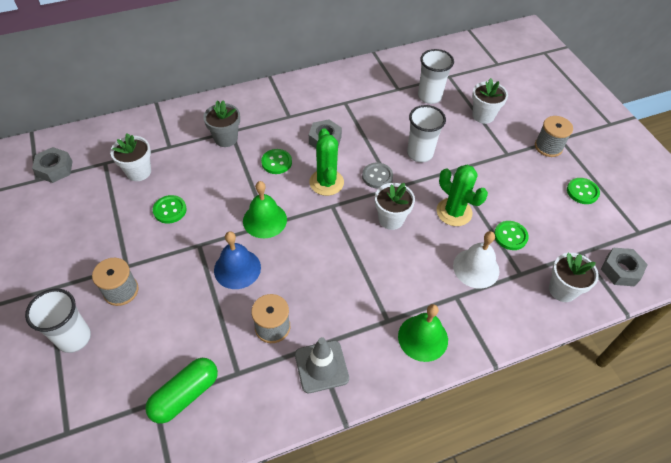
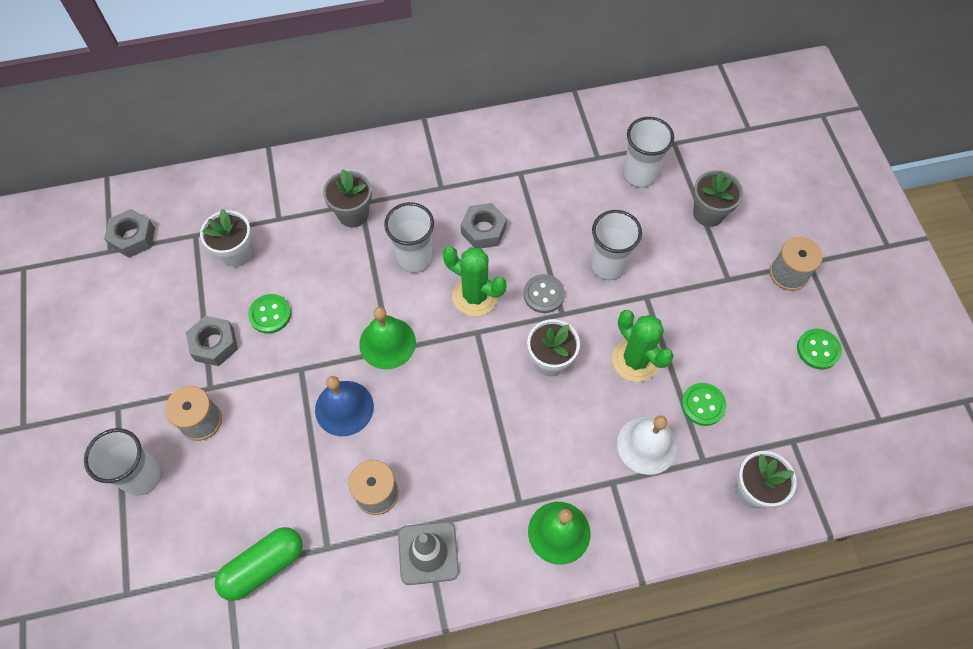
camera: 10 degrees right, 10 degrees up
green button [261,149,292,174] -> white cup [384,202,434,273]
green cactus [309,128,344,196] -> green cactus turned 60 degrees counterclockwise [443,247,507,316]
white flower pot [472,78,508,124] -> grey flower pot [693,170,743,227]
grey nut [601,248,648,286] -> grey nut moved to [186,316,238,366]

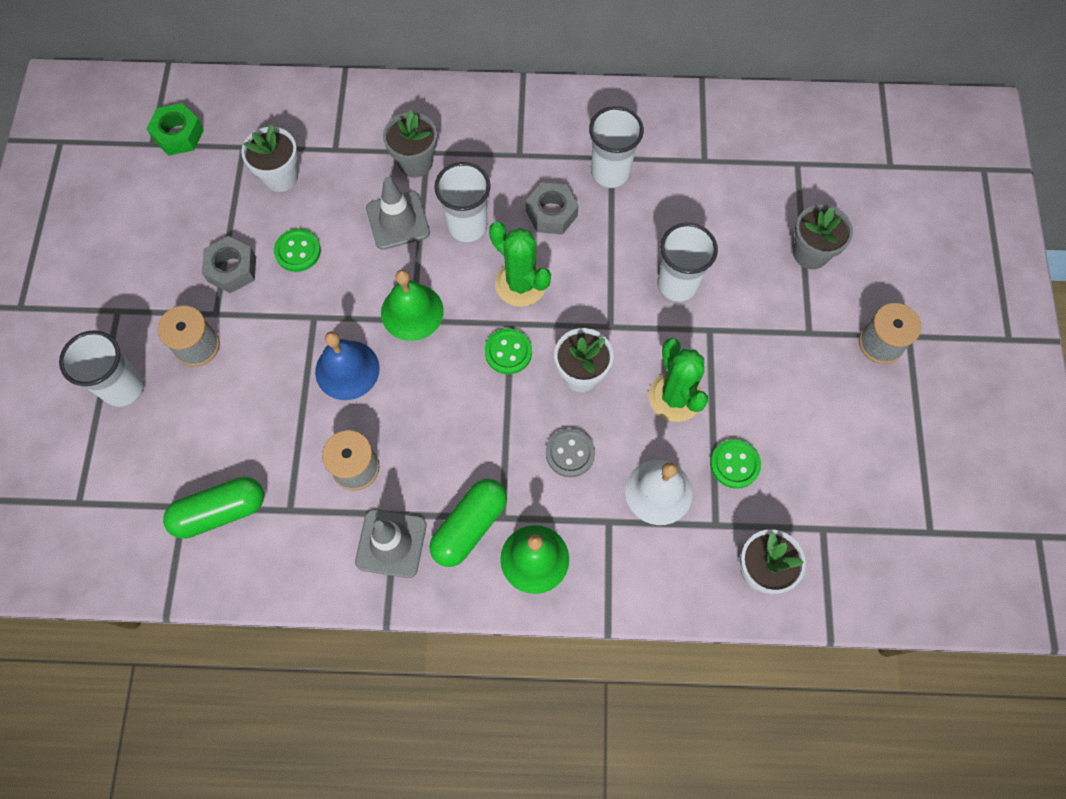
camera: 15 degrees right, 5 degrees up
grey nut [104,209,155,258] -> green nut [147,103,204,156]
grey button [523,274,565,313] -> grey button moved to [546,428,595,477]
white cup [623,117,674,188] -> white cup moved to [589,106,644,188]
green button [797,329,842,370] -> green button moved to [485,328,532,374]
none -> grey traffic cone [366,177,430,250]
none -> green capsule [429,479,507,567]

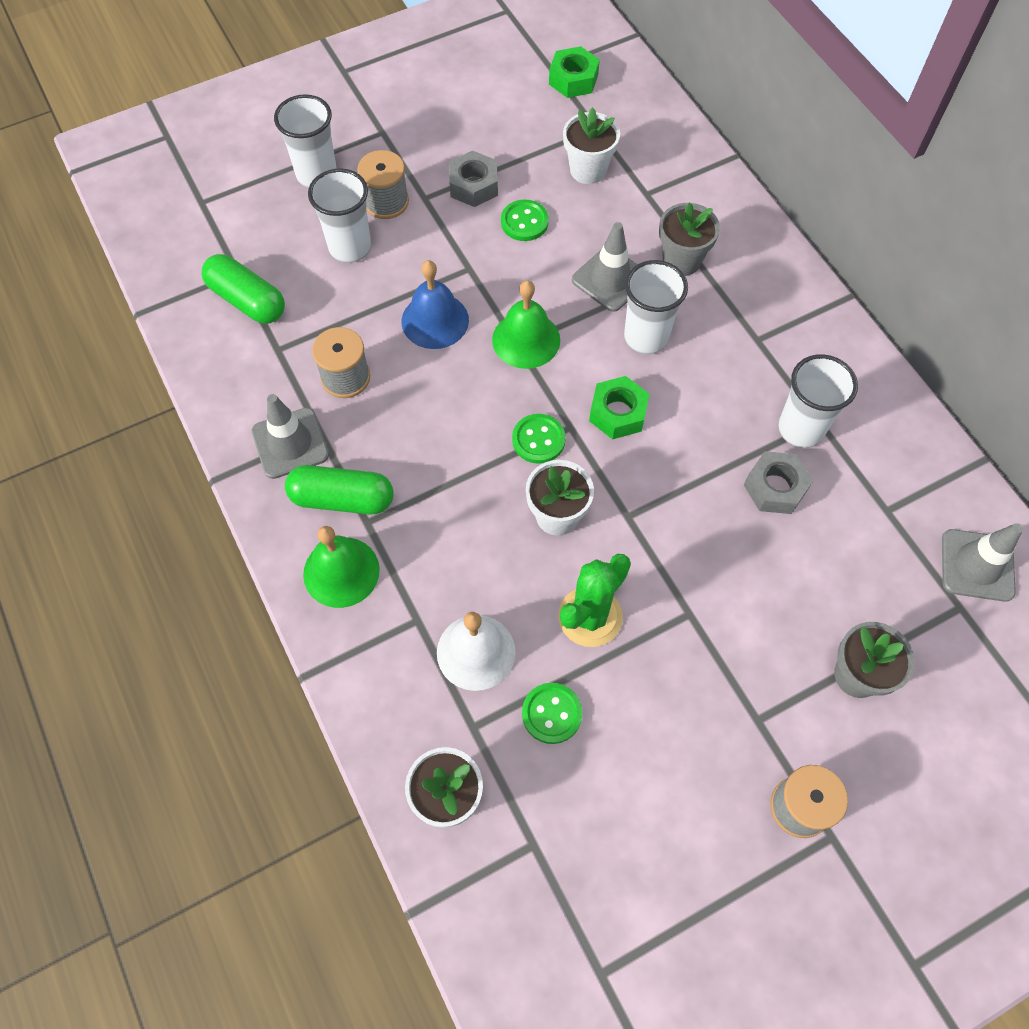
camera: 60 degrees right, 5 degrees down
green cactus [489,222,551,307] -> green nut [589,376,649,439]
grey nut [526,182,579,235] -> grey nut moved to [744,451,813,514]
grey button [546,428,595,477] -> none
white cup [657,223,718,302] -> white cup moved to [308,168,371,263]
none -> grey traffic cone [942,523,1023,602]

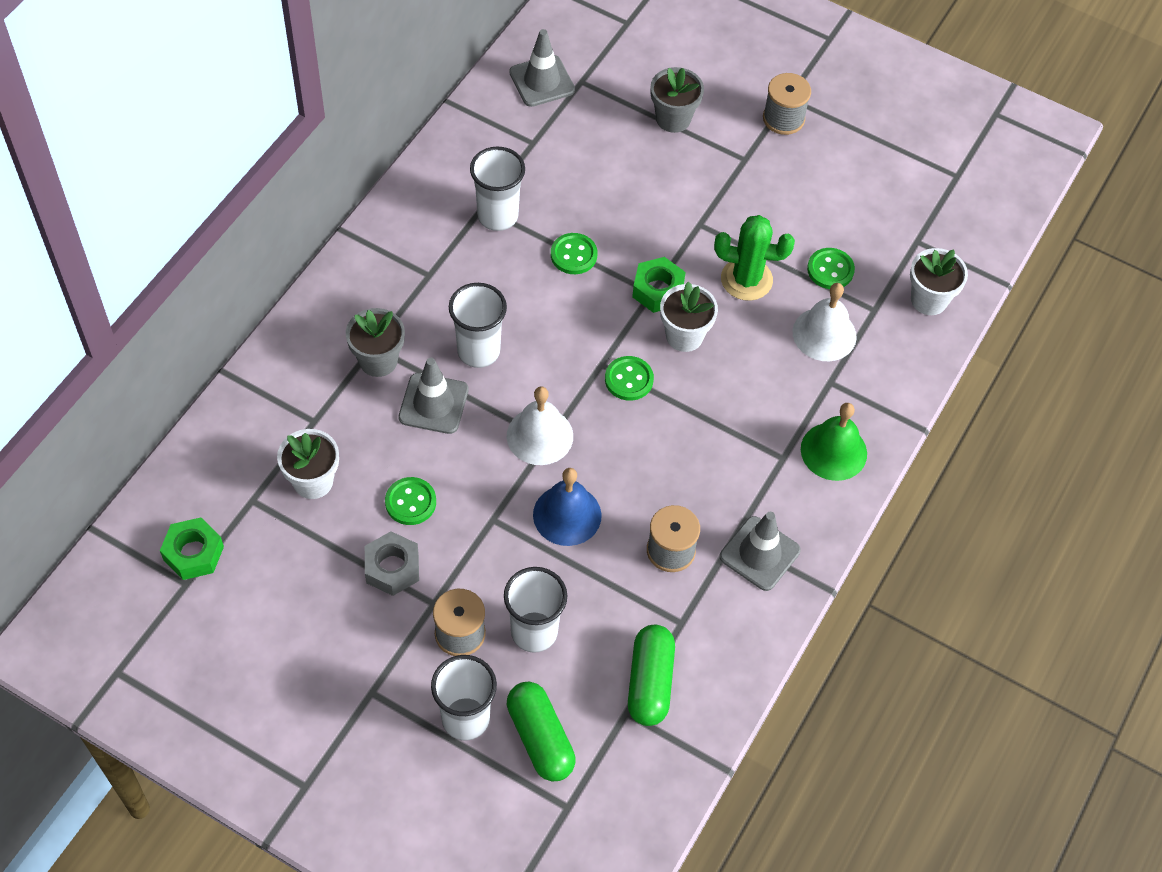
camera: 125 degrees left, 5 degrees down
green capsule [285,465,393,515] -> green capsule moved to [507,682,576,781]
green bell [492,280,560,369] -> white bell [507,386,573,465]
green nut [589,376,649,439] -> green nut moved to [632,257,686,313]
grey nut [744,451,813,514] -> none
none -> green button [551,233,597,274]

